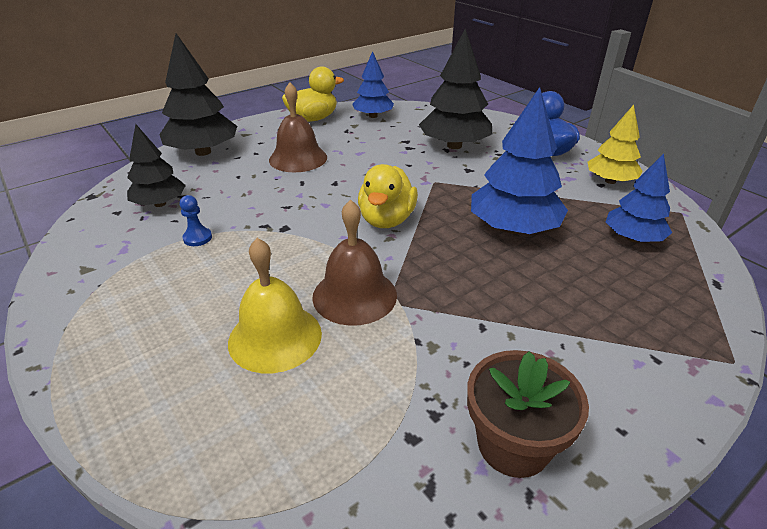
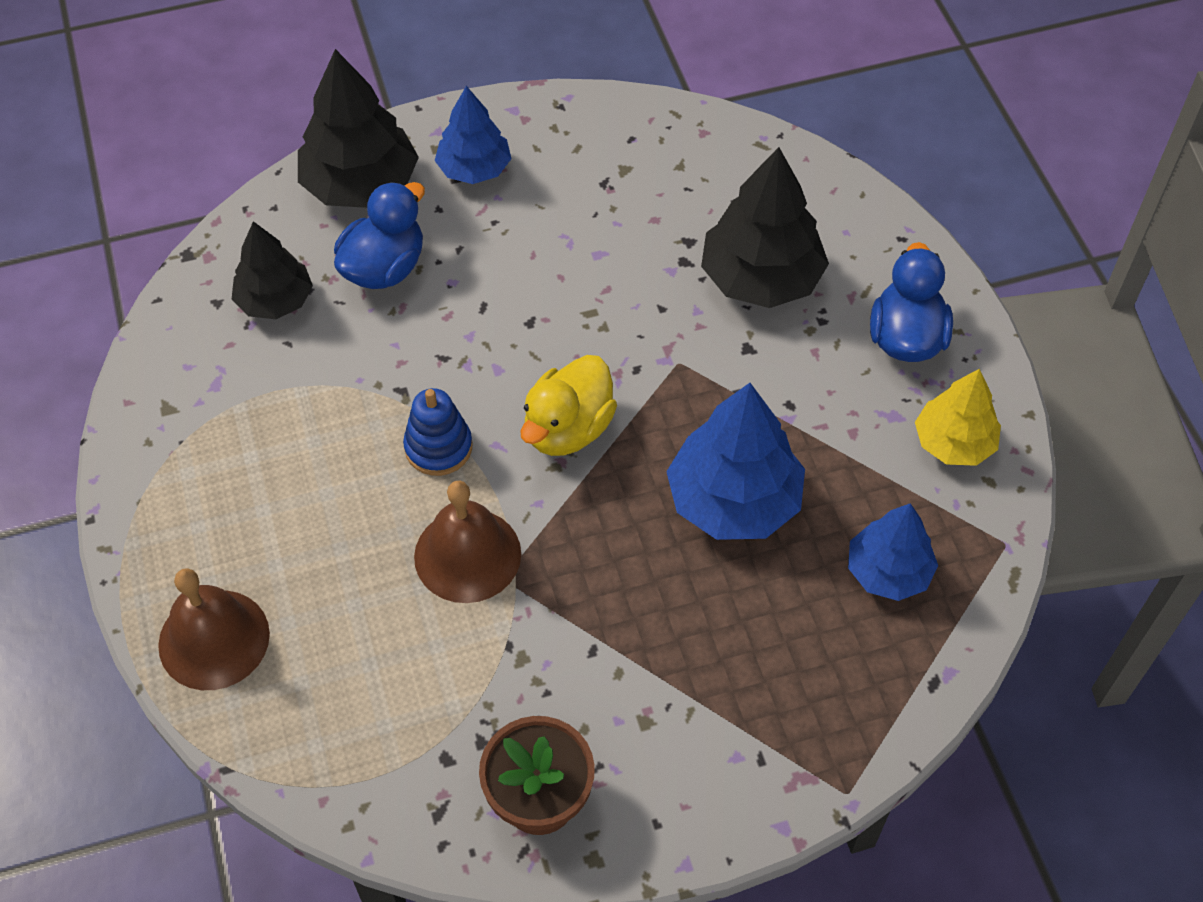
camera: 20 degrees right, 20 degrees up
blue pawn [180,195,212,246] -> none
yellow bell [228,238,322,373] -> none
brown bell [269,82,327,172] -> brown bell moved to [158,568,270,690]
yellow duck [282,67,344,122] -> none
blue tree [352,51,394,118] -> blue tree moved to [435,86,512,184]
none -> blue duck [334,182,425,289]
none -> blue stacking toy [403,388,473,476]

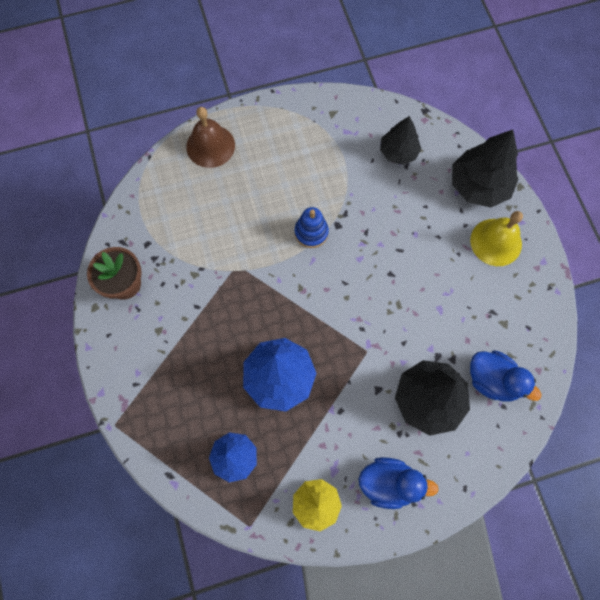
camera: 90 degrees right, 15 degrees up
blue duck [334,182,425,289] -> blue duck moved to [470,351,542,402]
brown bell [414,481,521,603] -> none
blue tree [435,86,512,184] -> yellow bell [470,211,523,266]
yellow duck [521,355,617,456] -> none

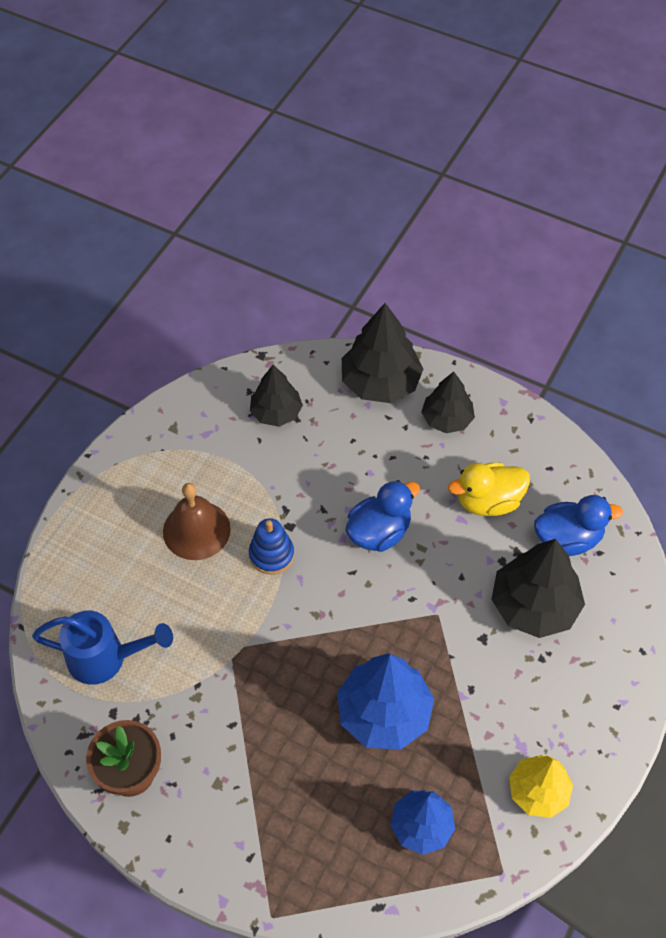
camera: 45 degrees left, 15 degrees down
brown bell [186,107,235,168] -> brown bell moved to [163,483,231,560]
blue duck [359,457,439,509] -> blue duck moved to [345,480,420,552]
yellow bell [470,211,523,266] -> black tree [421,371,475,433]
none -> blue watering can [32,610,173,685]
none -> yellow duck [448,462,530,516]

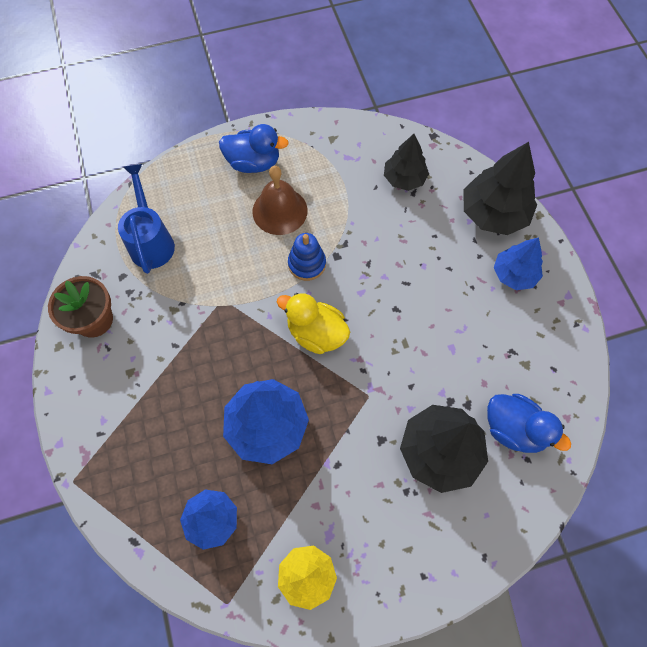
camera: 45 degrees right, 10 degrees up
blue watering can [32,610,173,685] -> blue watering can turned 150 degrees counterclockwise [118,164,175,274]
blue duck [345,480,420,552] -> blue duck moved to [219,124,289,173]
black tree [421,371,475,433] -> blue tree [494,237,543,290]
yellow duck [448,462,530,516] -> yellow duck moved to [277,293,350,354]

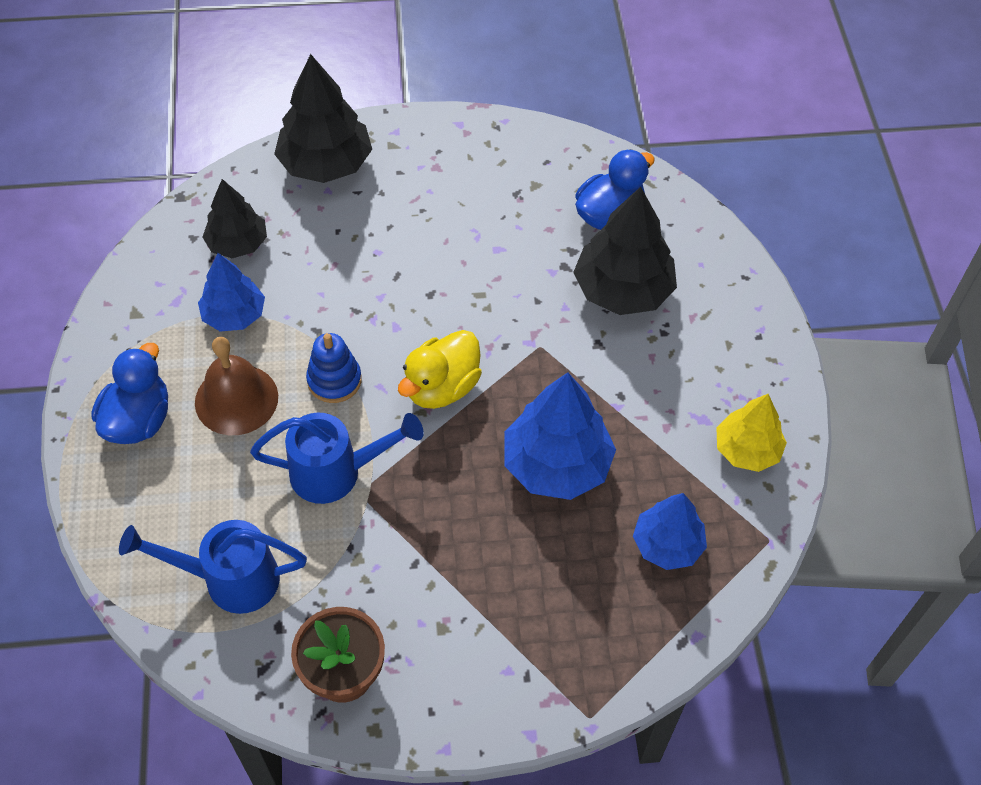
camera: 80 degrees left, 10 degrees down
blue tree [494,237,543,290] -> blue tree moved to [198,253,265,332]
none -> blue watering can [250,413,424,504]

